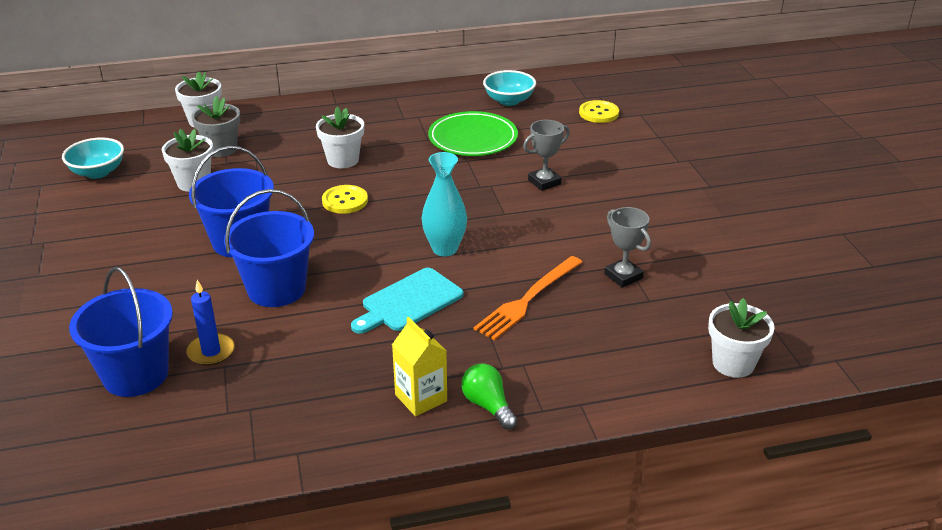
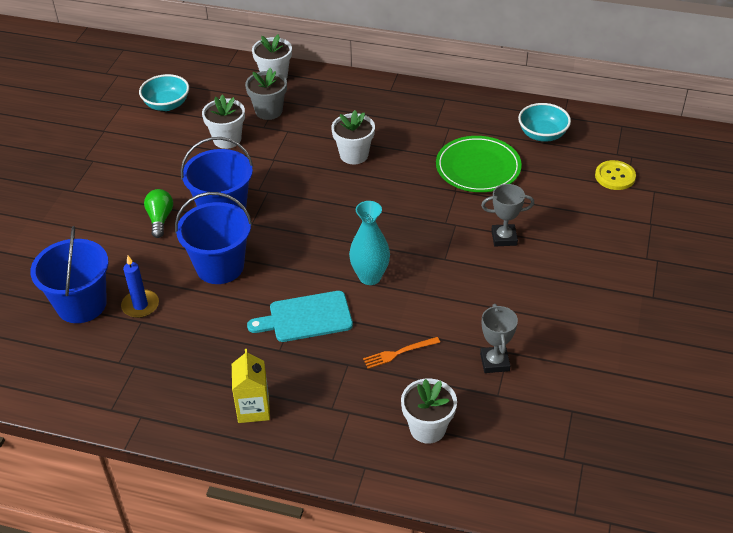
camera: 30 degrees right, 10 degrees up
yellow button [322,185,368,214] -> none
green light bulb [461,363,518,430] -> green light bulb moved to [144,189,173,238]
orange fork [474,256,582,340] -> orange fork [363,337,440,369], size x0.58
white flower pot [708,298,775,378] -> white flower pot moved to [401,378,457,444]

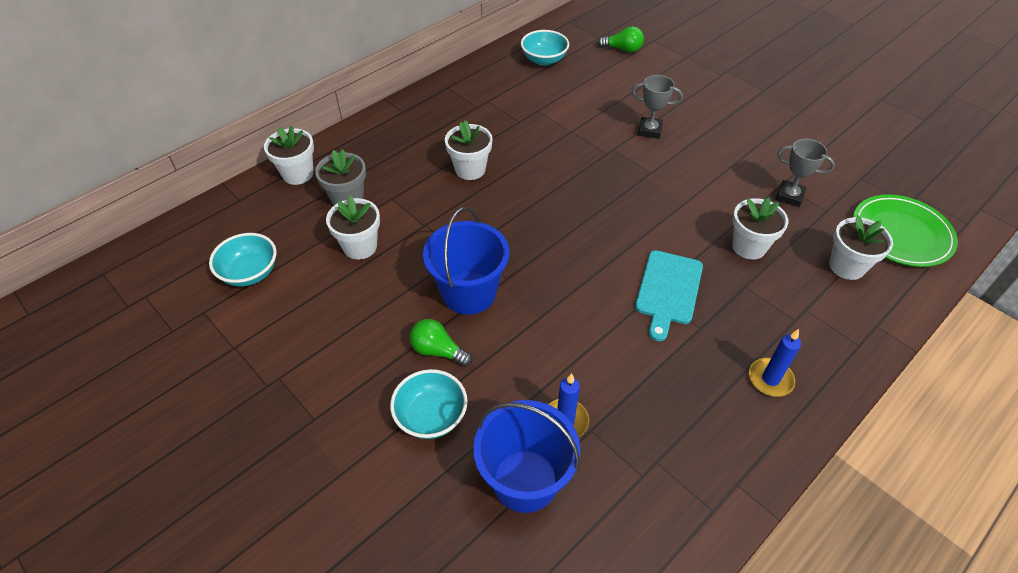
camera: 60 degrees left, 5 degrees up
blue bucket [175,192,252,284] -> none
yellow carton [232,349,270,423] -> blue candle [749,329,801,397]
turquoise vase [349,201,390,285] -> none
orange fork [363,337,440,369] -> white flower pot [732,197,788,260]
green plate [436,136,522,192] -> green plate moved to [853,194,958,267]
grey trophy [481,184,534,247] -> grey trophy turned 75 degrees clockwise [632,75,683,139]
yellow button [595,160,636,190] -> green light bulb [598,26,644,52]
none -> turquoise bowl [390,369,468,439]

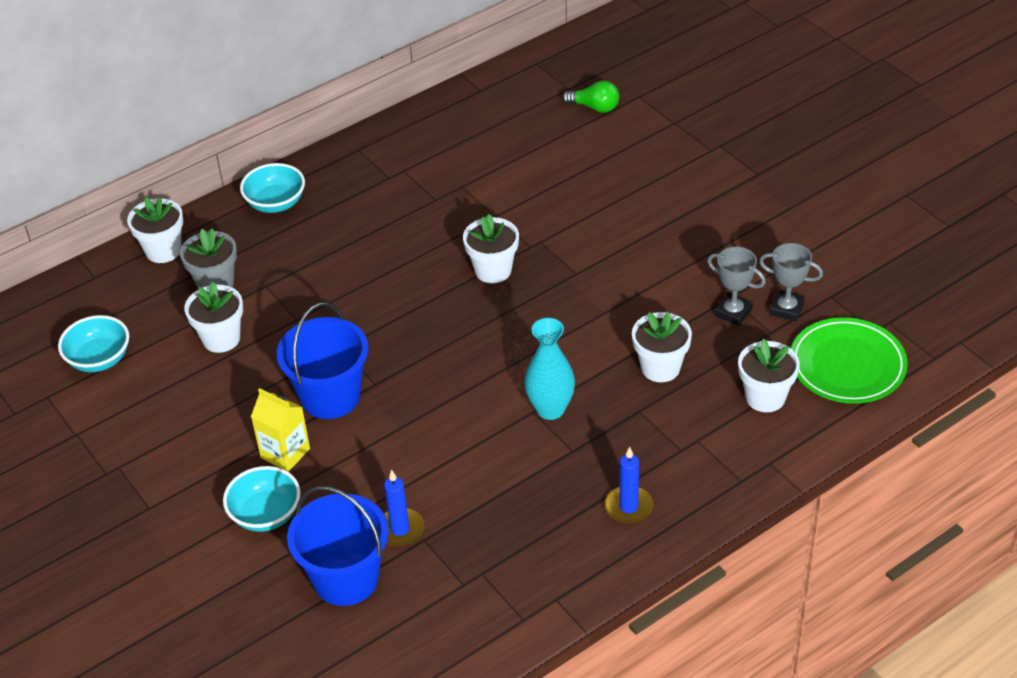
camera: 10 degrees right, 5 degrees down
green light bulb [410,319,472,367] -> yellow carton [251,388,310,472]
white flower pot [445,120,493,180] -> white flower pot moved to [463,214,519,283]
turquoise bowl [521,30,569,66] -> turquoise bowl moved to [240,163,305,213]
grey trophy [632,75,683,139] -> grey trophy moved to [759,243,823,321]
turquoise cutting board [635,250,703,341] -> turquoise vase [524,318,575,420]

